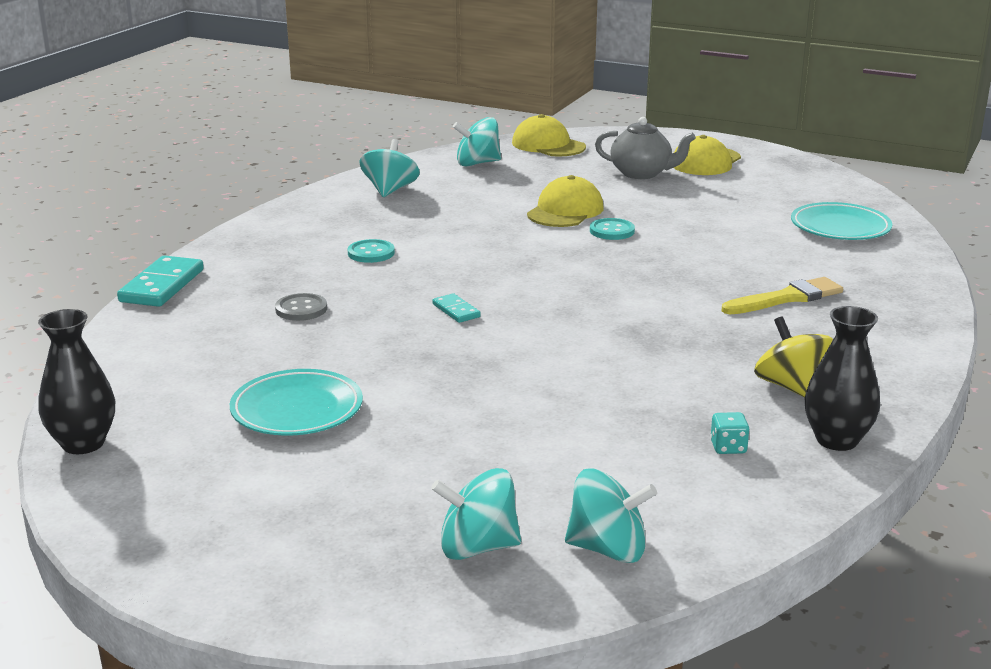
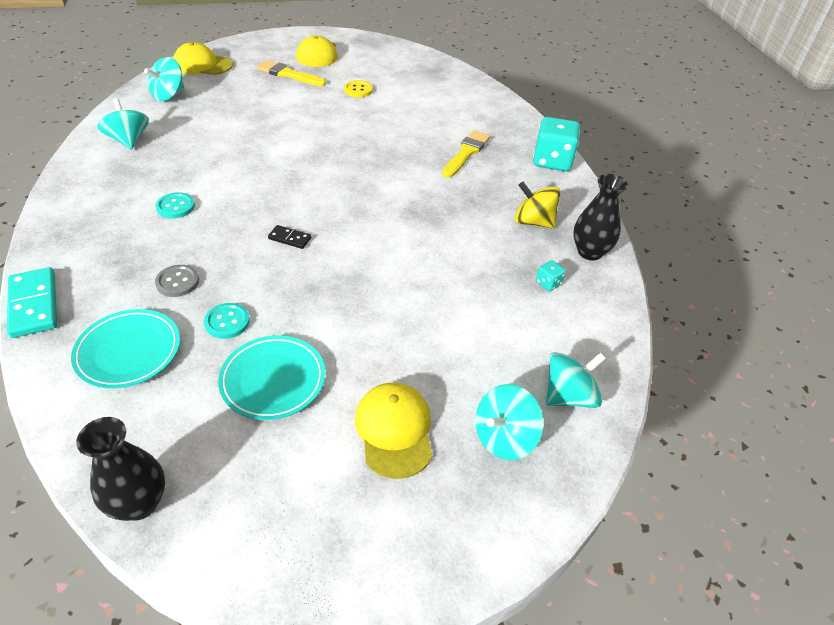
camera: 40 degrees left, 20 degrees up
turquoise domino [432,293,481,323] -> black domino [268,225,311,249]
yellow cap [527,175,604,227] -> yellow cap moved to [355,383,433,479]
turquoise button [590,218,635,240] -> turquoise button moved to [204,303,250,339]
grey teapot [595,117,696,179] -> yellow brush [257,60,326,86]
turquoise plate [791,202,892,240] -> turquoise plate moved to [71,309,180,389]
none -> yellow button [344,80,373,97]
none -> turquoise dice [533,117,580,171]

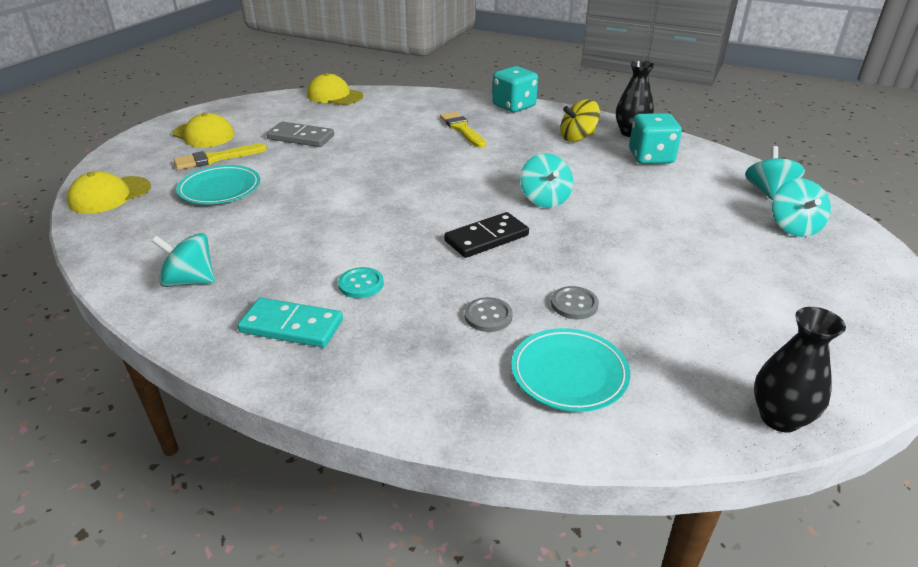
camera: 50 degrees left, 10 degrees down
turquoise domino [7,267,57,338] -> turquoise domino moved to [238,298,343,348]
turquoise spinning top [144,57,184,101] -> turquoise spinning top moved to [520,153,573,208]
turquoise button [204,303,250,339] -> grey button [551,286,599,320]
turquoise plate [218,335,325,420] -> turquoise plate moved to [176,165,260,204]
black domino [268,225,311,249] -> black domino [444,212,529,258], size x1.88
yellow button [344,80,373,97] -> grey domino [266,122,334,147]
yellow cap [355,383,433,479] -> yellow cap moved to [307,73,363,105]
turquoise dice [536,260,566,291] -> turquoise dice [629,113,682,164], size x2.29

